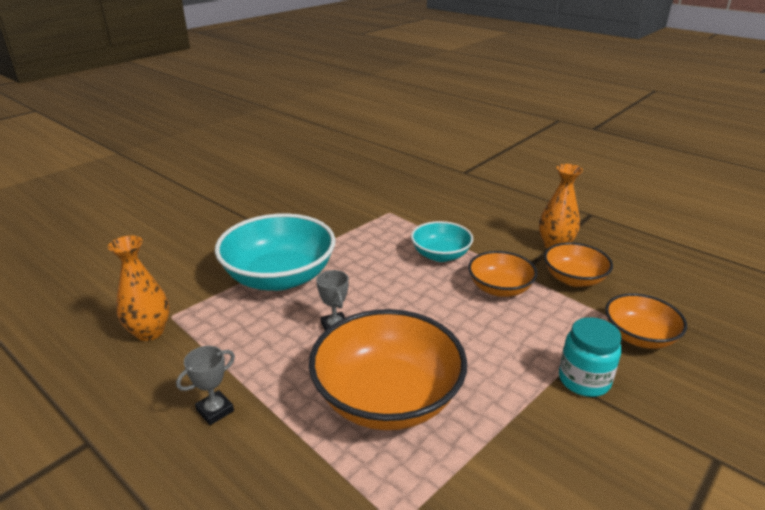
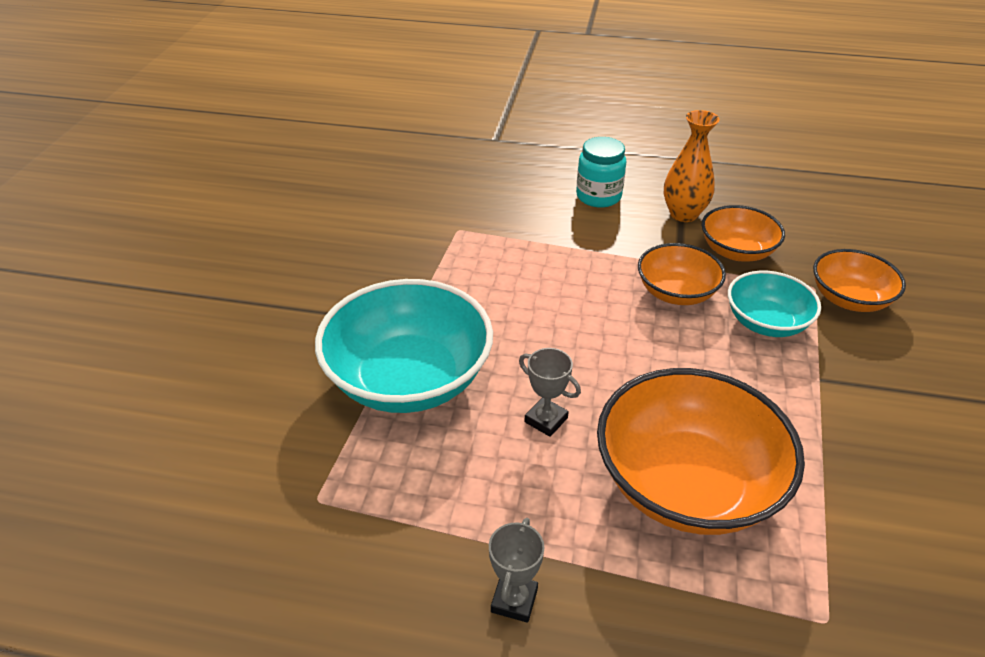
camera: 30 degrees left, 10 degrees up
orange vase [108,236,170,341] -> none
turquoise bowl [411,221,473,262] -> turquoise bowl moved to [728,271,821,337]
turquoise jar [559,317,622,397] -> turquoise jar moved to [576,137,626,208]

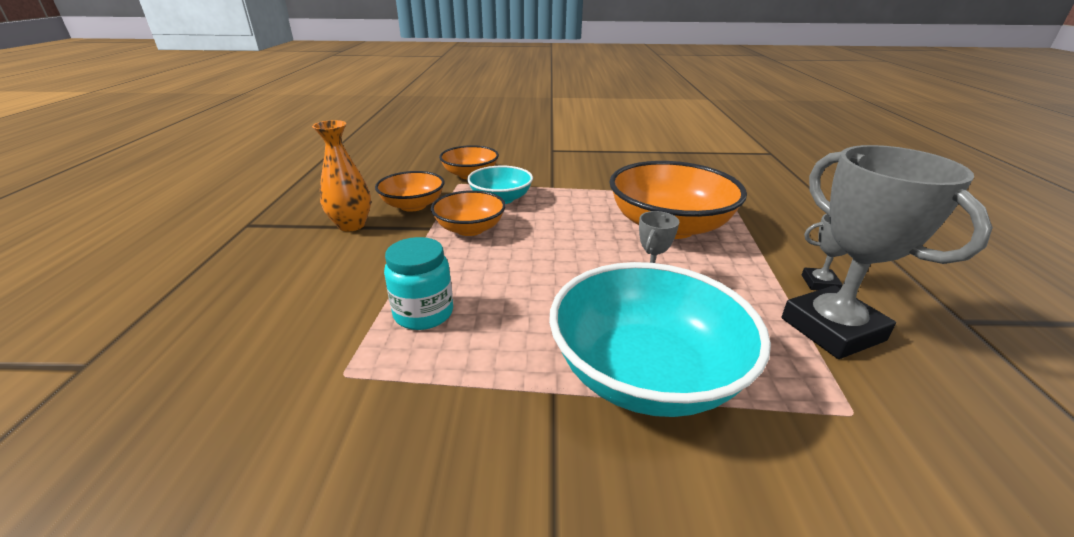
camera: 100 degrees left, 10 degrees down
turquoise jar [576,137,626,208] -> turquoise jar moved to [384,237,453,330]
none -> grey trophy [781,145,993,359]

